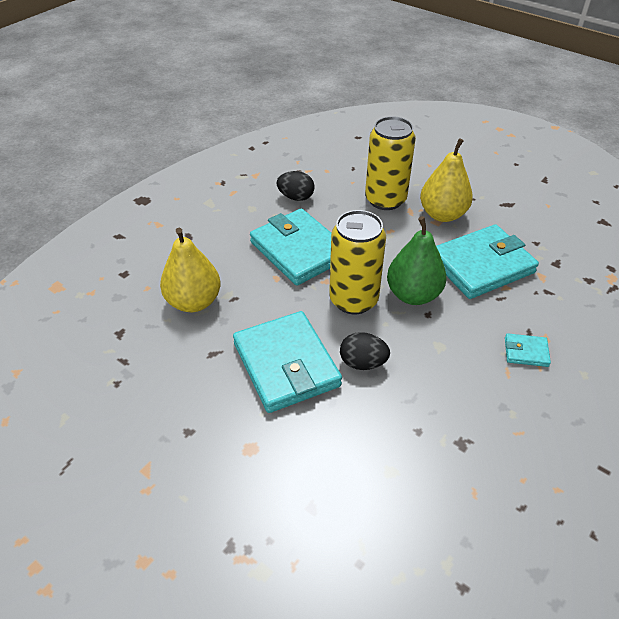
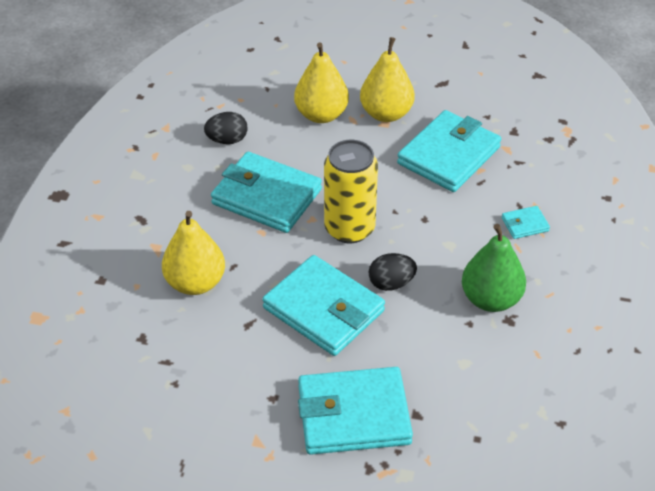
camera: 25 degrees left, 0 degrees up
yellow can [365,116,416,210] -> yellow pear [294,42,349,123]
green pear [387,216,447,305] -> green pear moved to [462,224,526,312]
none -> turquoise wallet [298,367,413,455]

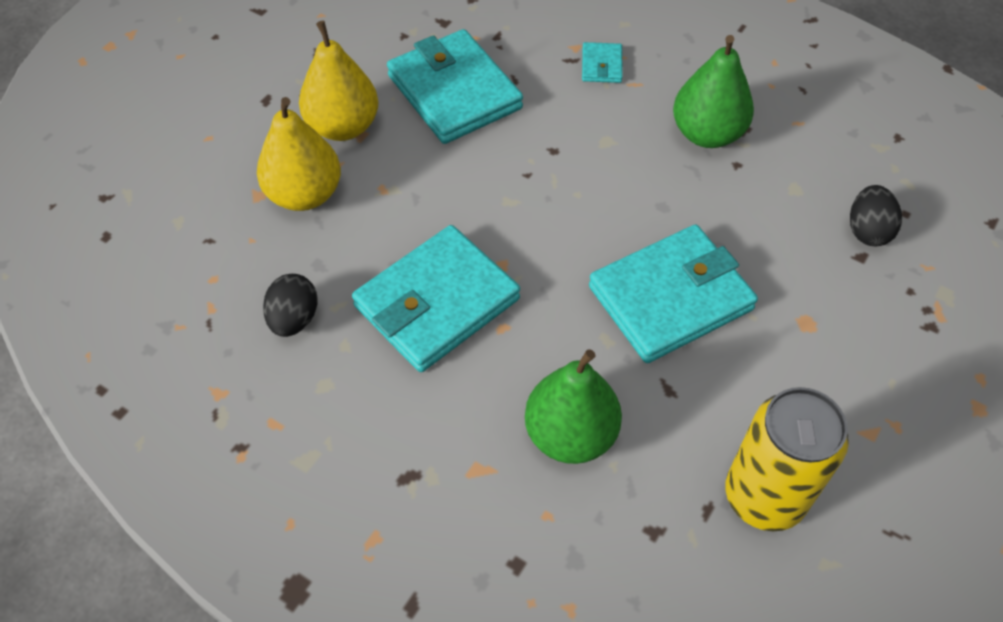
camera: 70 degrees left, 10 degrees up
yellow pear [162,211,225,295] -> green pear [525,349,622,464]
turquoise wallet [298,367,413,455] -> none
yellow can [324,140,378,243] -> yellow can moved to [725,387,849,531]
black egg [368,253,417,291] -> black egg moved to [850,185,902,246]

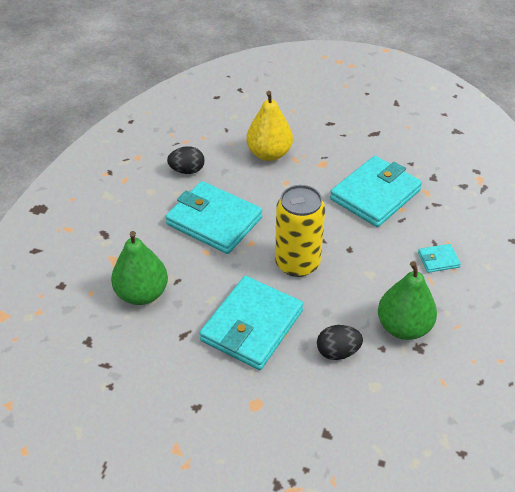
camera: 75 degrees right, 10 degrees down
yellow pear [299,21,378,141] -> none
turquoise wallet [589,224,758,363] -> turquoise wallet turned 75 degrees clockwise [199,276,303,370]
yellow can [725,387,849,531] -> yellow can moved to [275,185,325,277]
black egg [850,185,902,246] -> black egg moved to [317,325,363,360]

